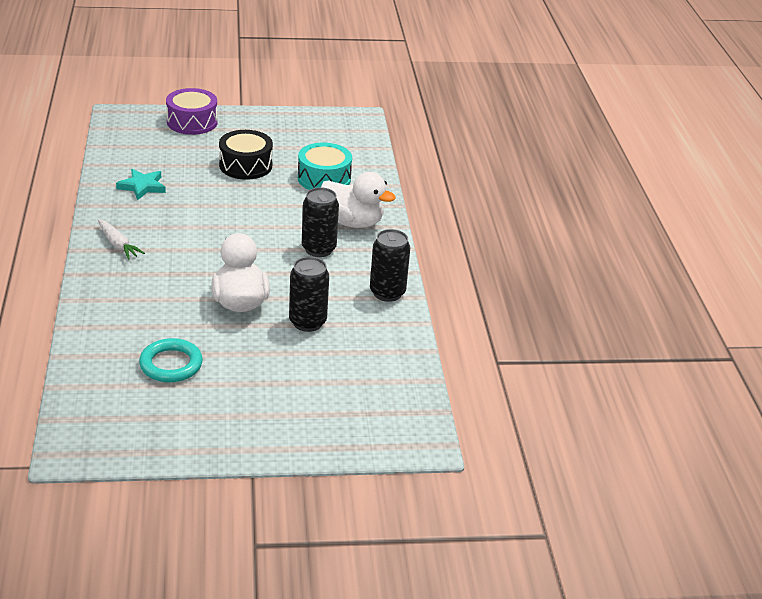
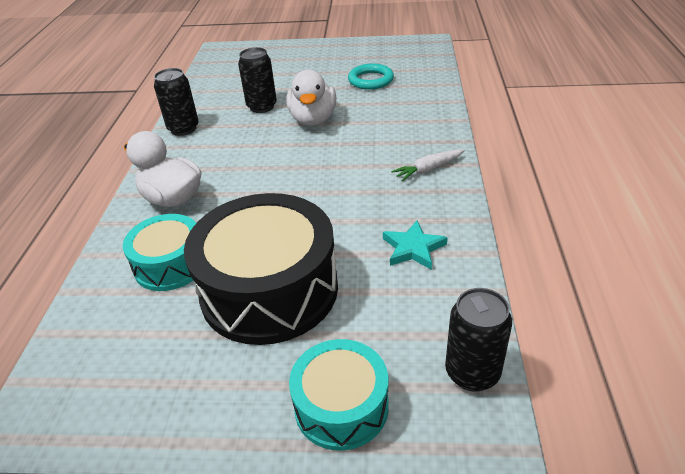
camera: 165 degrees left, 5 degrees up
white carrot [98,219,145,260] -> white carrot turned 90 degrees counterclockwise [391,149,465,182]
purple drum [166,88,218,135] -> turquoise drum [289,339,389,451]
black drum [219,130,273,180] -> black drum [184,193,338,345], size x1.78
black can [302,187,339,257] -> black can moved to [445,288,512,392]

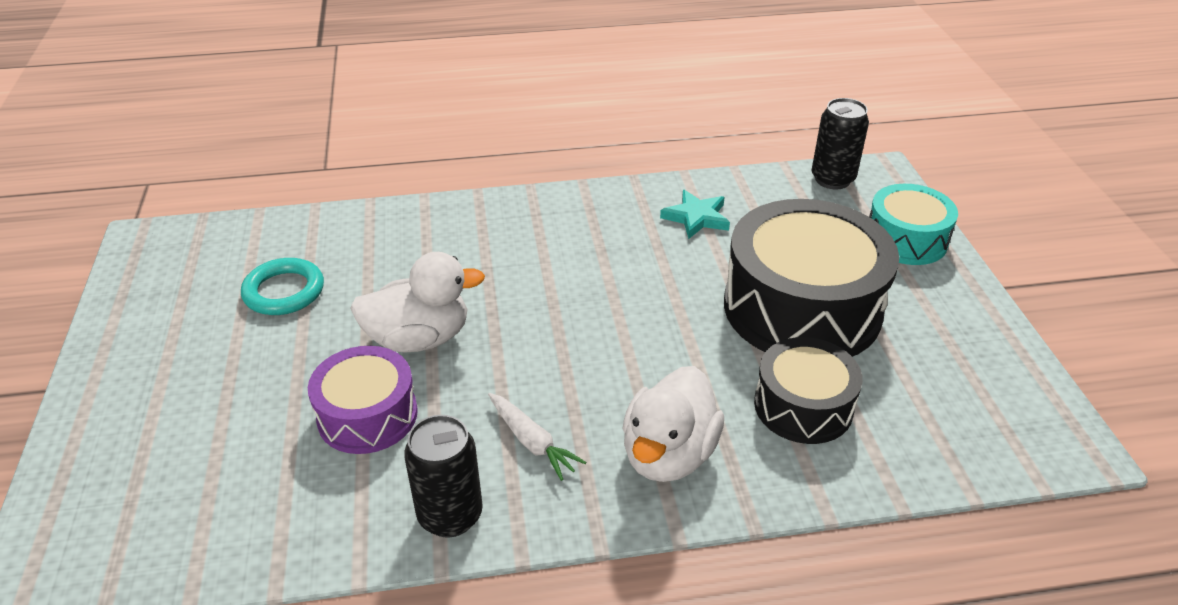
camera: 105 degrees left, 0 degrees up
turquoise drum [123,214,196,291] -> black drum [754,337,863,444]
black can [238,47,277,113] -> purple drum [308,346,418,454]
white carrot [391,149,465,182] -> white carrot moved to [488,393,586,481]

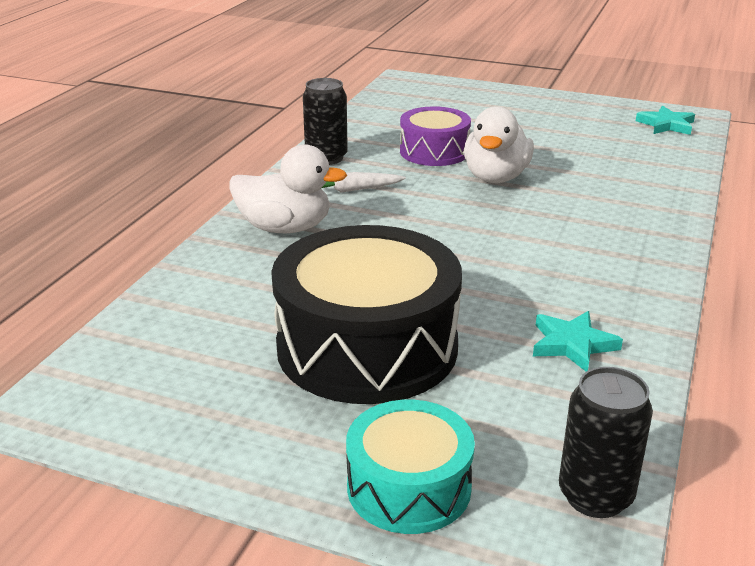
camera: 120 degrees right, 10 degrees down
turquoise ring [241,258,324,315] -> none
white duck [622,366,724,482] -> white duck turned 135 degrees clockwise [230,144,347,233]
black drum [754,337,863,444] -> none
none -> turquoise star [636,106,695,135]

